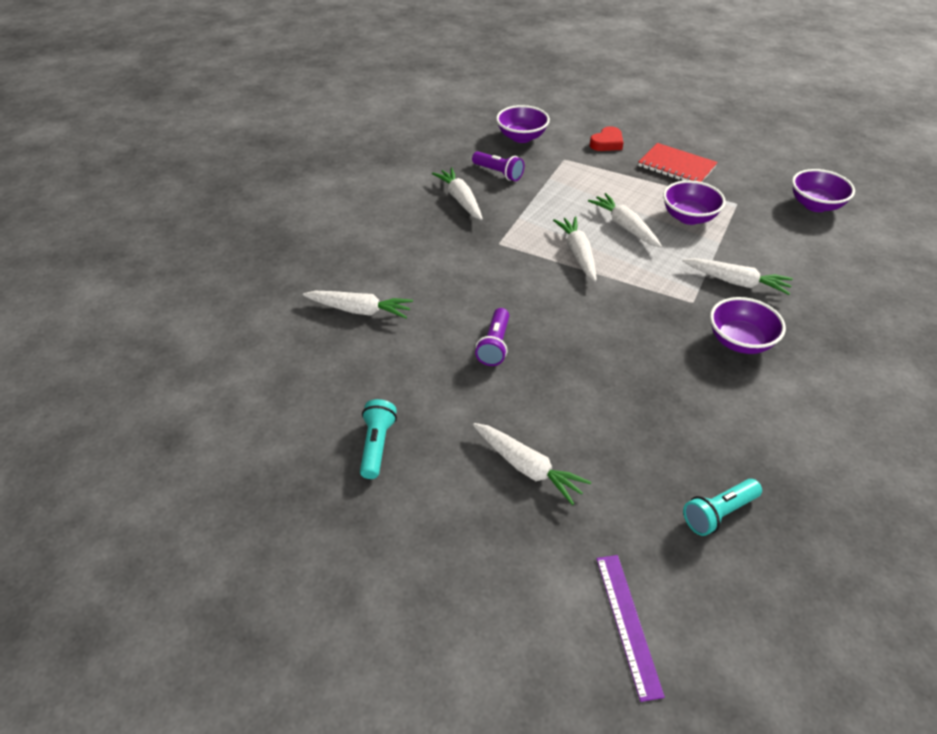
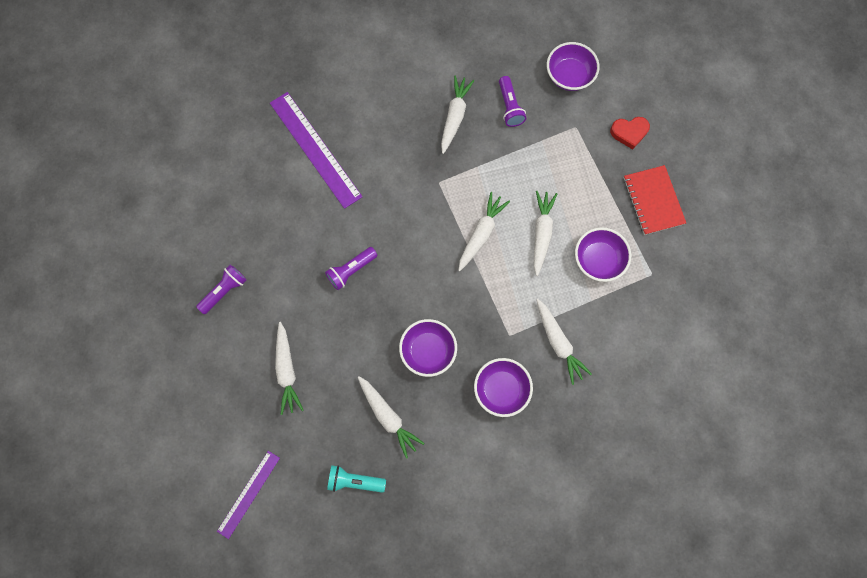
camera: 40 degrees right, 30 degrees up
white carrot [303,291,413,319] -> white carrot moved to [358,376,425,459]
turquoise flashlight [360,399,397,479] -> purple flashlight [196,265,247,314]
purple bowl [792,169,855,212] -> purple bowl moved to [399,319,457,377]
none -> purple ruler [270,92,362,209]

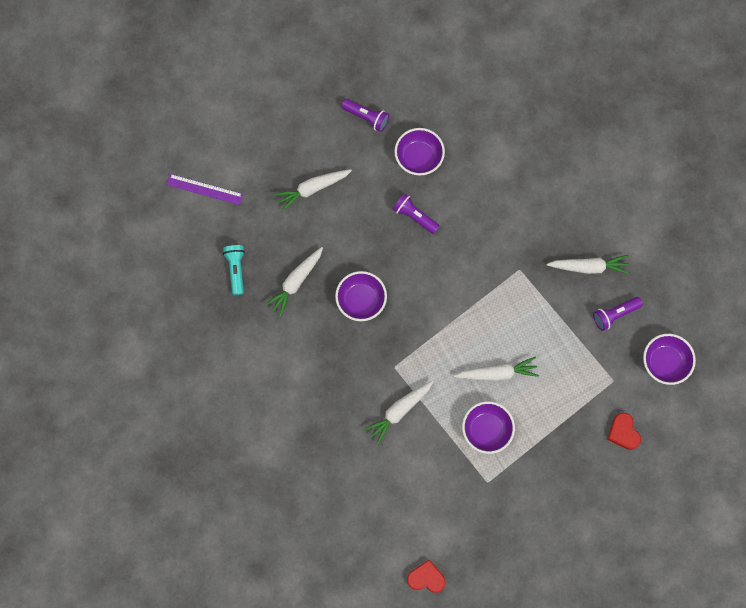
camera: 75 degrees right, 0 degrees up
purple ruler [270,92,362,209] -> none
white carrot [458,192,510,271] -> none
purple bowl [474,358,533,417] -> purple bowl moved to [394,128,445,176]
red notebook [624,165,686,235] -> none
none -> red heart [407,560,446,593]

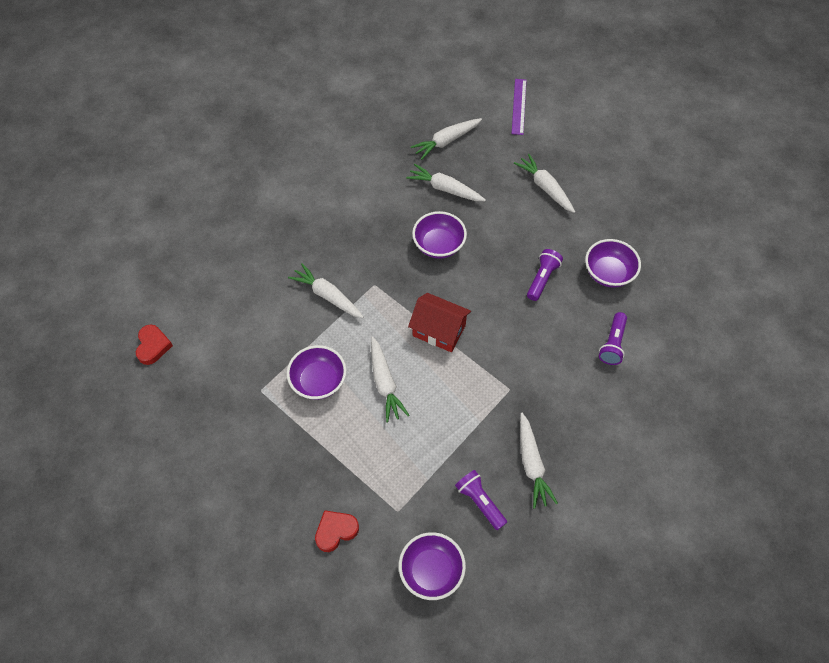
camera: 80 degrees right, 15 degrees down
turquoise flashlight [223,245,245,295] -> white carrot [411,118,482,160]
purple flashlight [341,99,389,132] -> purple flashlight moved to [599,312,627,365]
none -> red house [408,293,471,352]

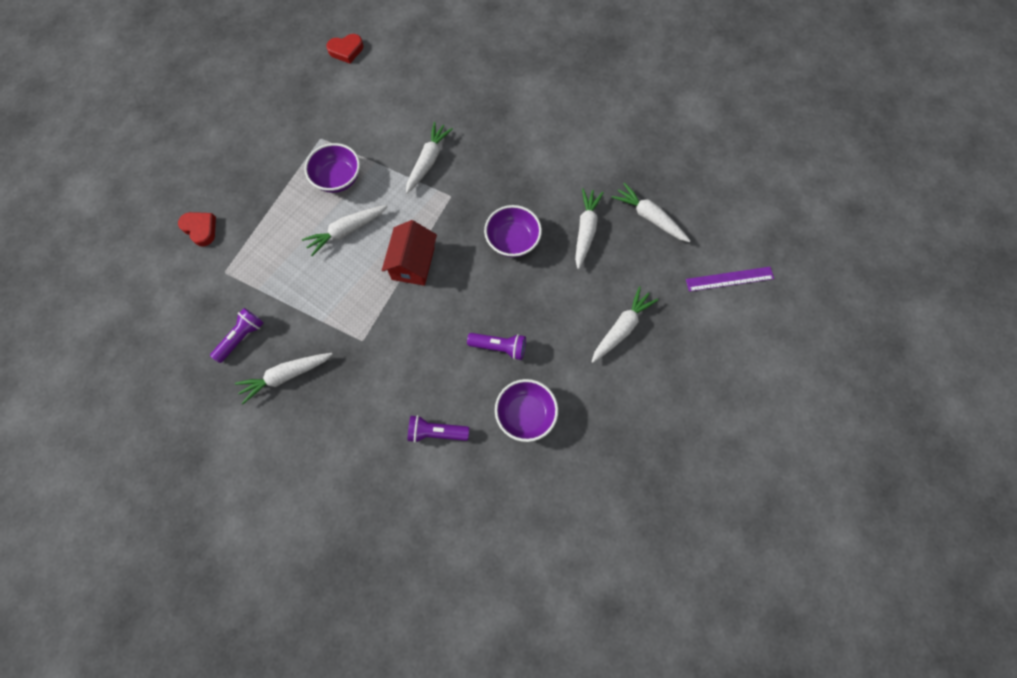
camera: 75 degrees right, 10 degrees up
purple bowl [399,532,466,600] -> none

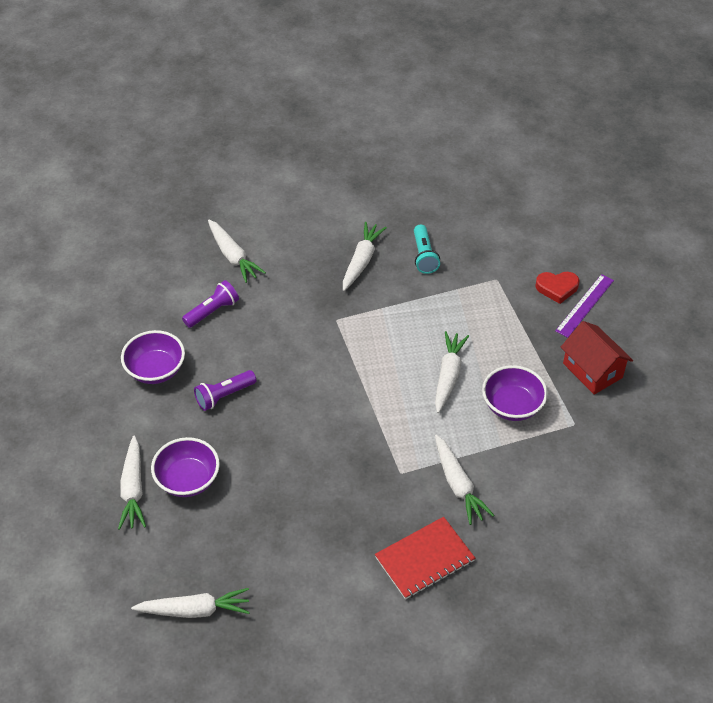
camera: 135 degrees right, 20 degrees down
purple flashlight [210,308,264,363] -> turquoise flashlight [414,224,440,274]
red heart [326,34,363,64] -> none
red house [382,220,437,286] -> red house moved to [561,321,633,395]
purple bowl [484,205,542,257] -> purple bowl moved to [151,437,220,497]
white carrot [575,188,604,269] -> white carrot moved to [208,220,266,283]
purple ruler [686,267,774,292] -> purple ruler moved to [555,274,614,338]
none -> red notebook [375,517,475,600]

